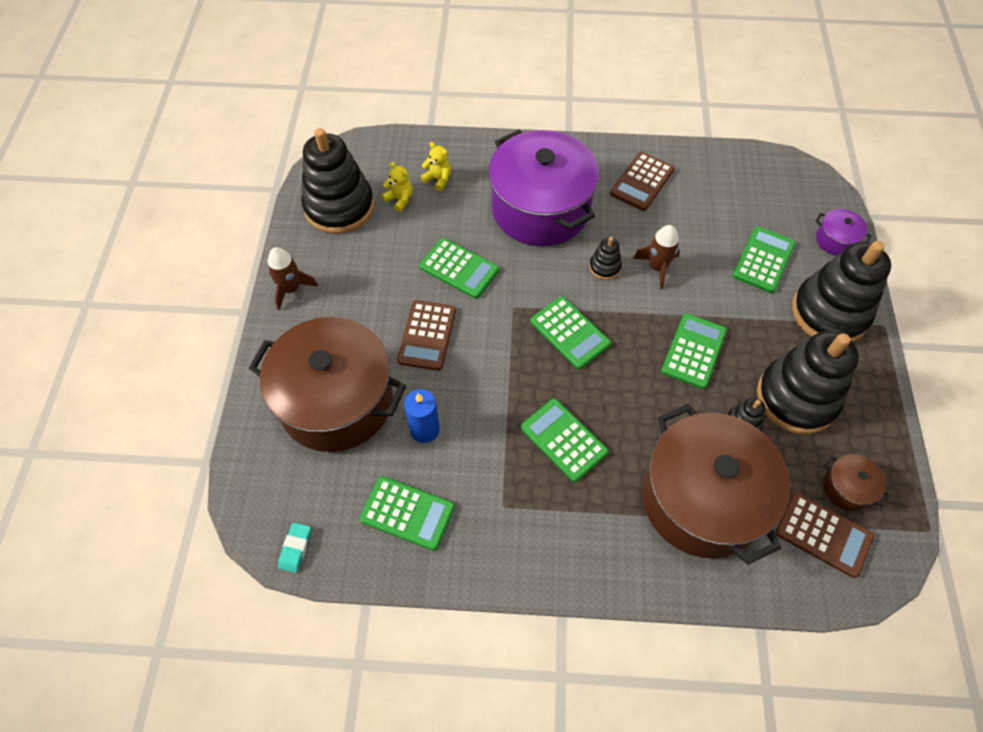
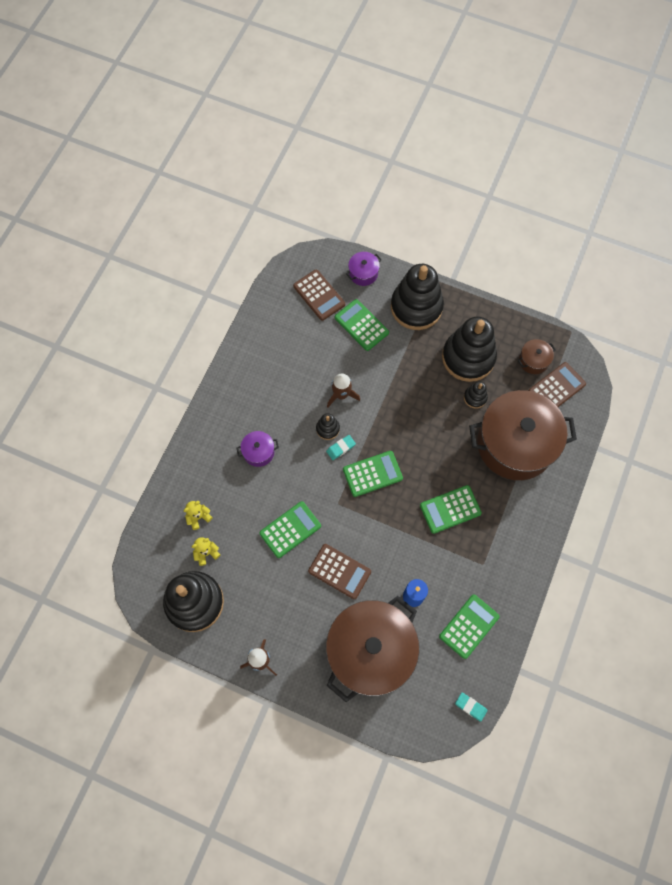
camera: 70 degrees left, 10 degrees up
purple pot [488,130,599,246] -> purple pot [237,431,279,467], size x0.40
brown calculator [610,152,675,211] -> brown calculator moved to [293,269,345,321]
green calculator [661,313,727,389] -> none
none -> turquoise eraser [326,435,356,460]

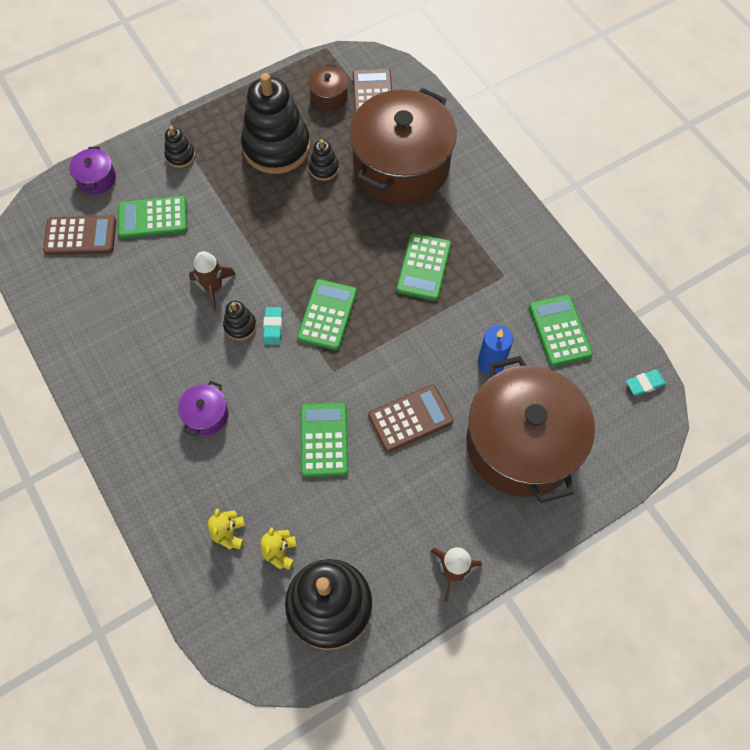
camera: 55 degrees left, 5 degrees down
black stacking toy [391,264,444,330] -> black stacking toy [165,126,195,168], size x0.43

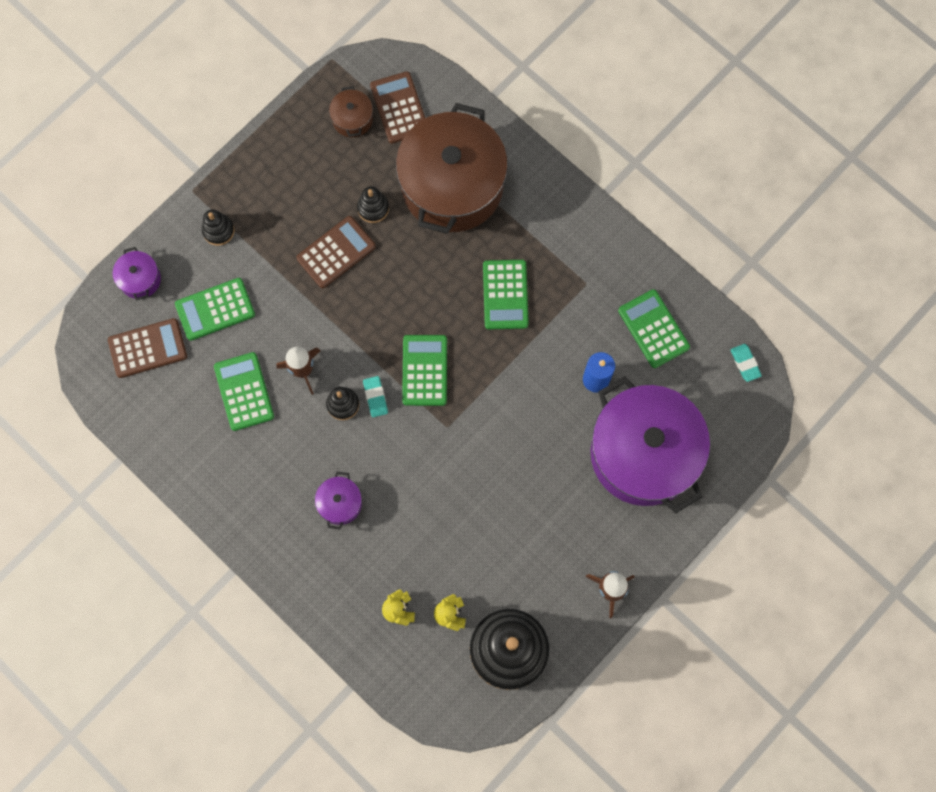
camera: 15 degrees left, 10 degrees up
black stacking toy [241,73,310,174] -> none
green calculator [301,402,348,477] -> green calculator moved to [214,352,274,431]
brown calculator [368,385,453,452] -> brown calculator moved to [296,216,376,288]
brown pot [466,356,595,503] -> purple pot [591,376,710,513]
turquoise eraser [626,370,666,396] -> turquoise eraser turned 75 degrees counterclockwise [730,344,762,382]

